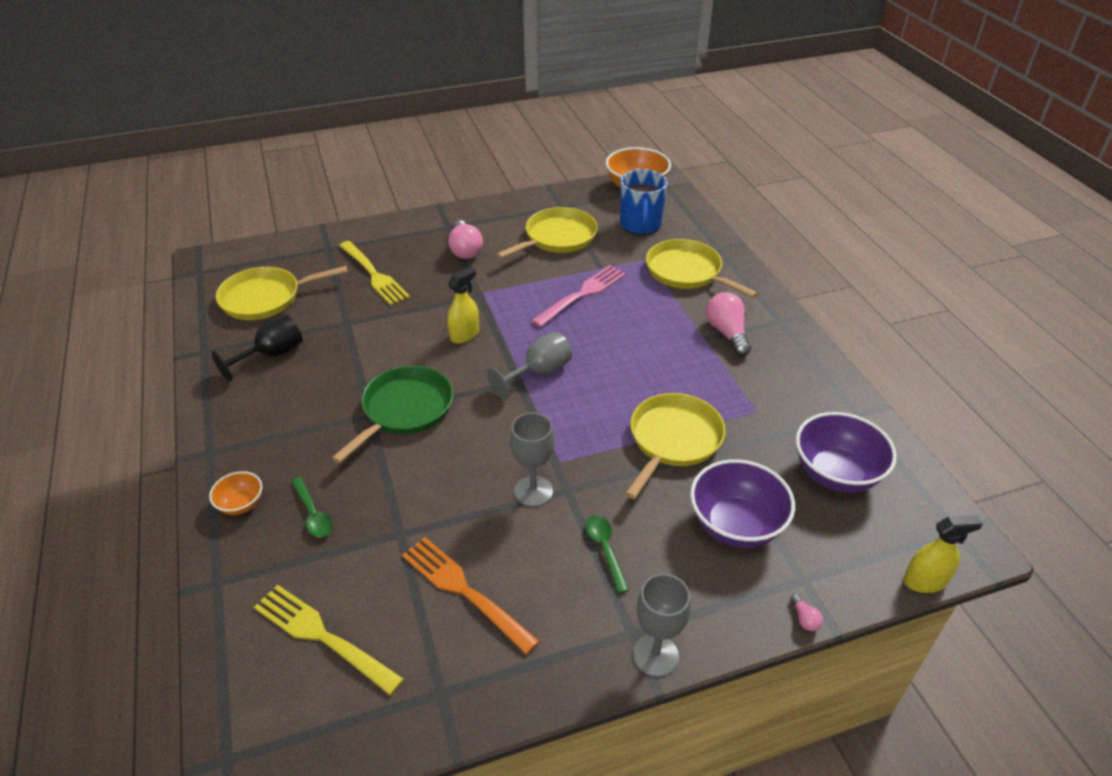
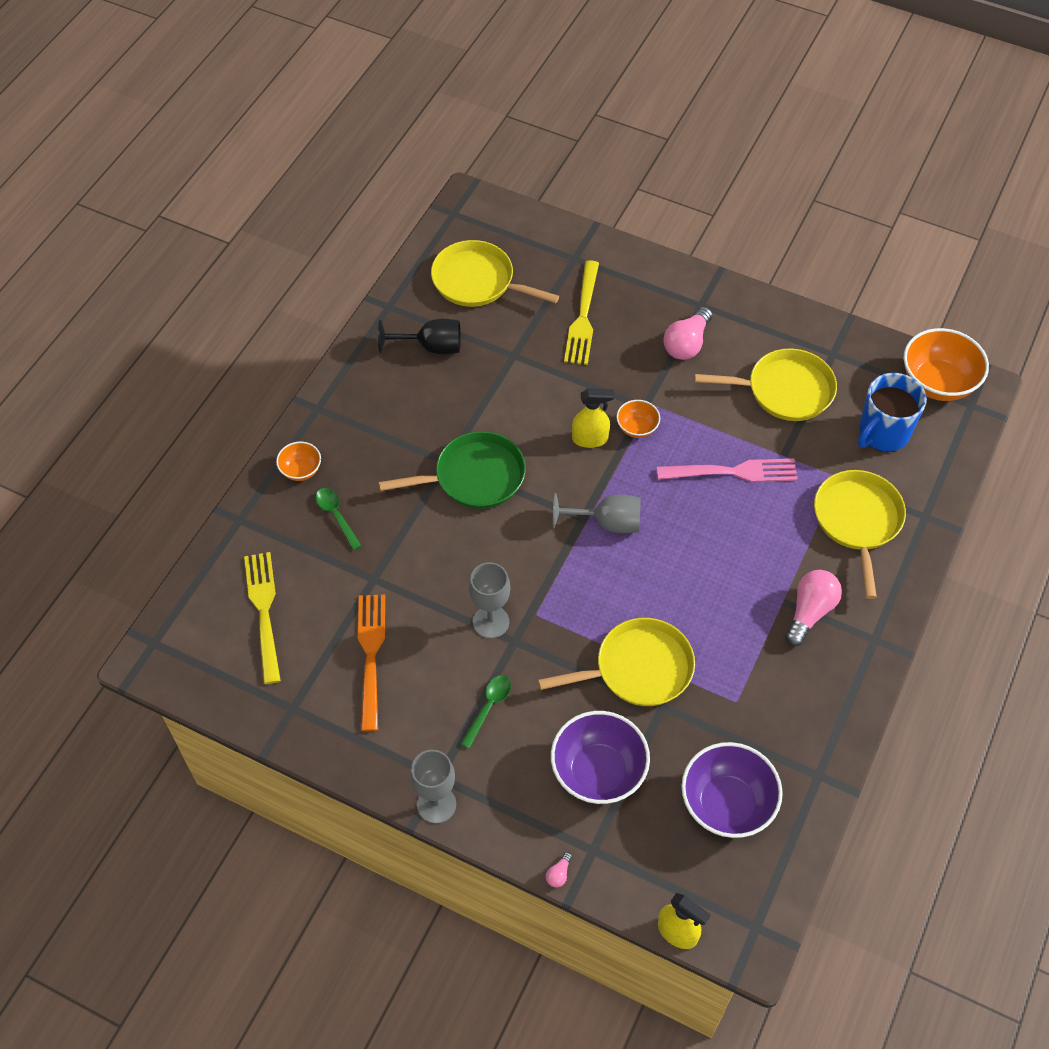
camera: 45 degrees right, 15 degrees up
green spoon [291,477,333,537] -> green spoon turned 135 degrees clockwise [316,488,362,550]
none -> orange bowl [616,400,660,438]

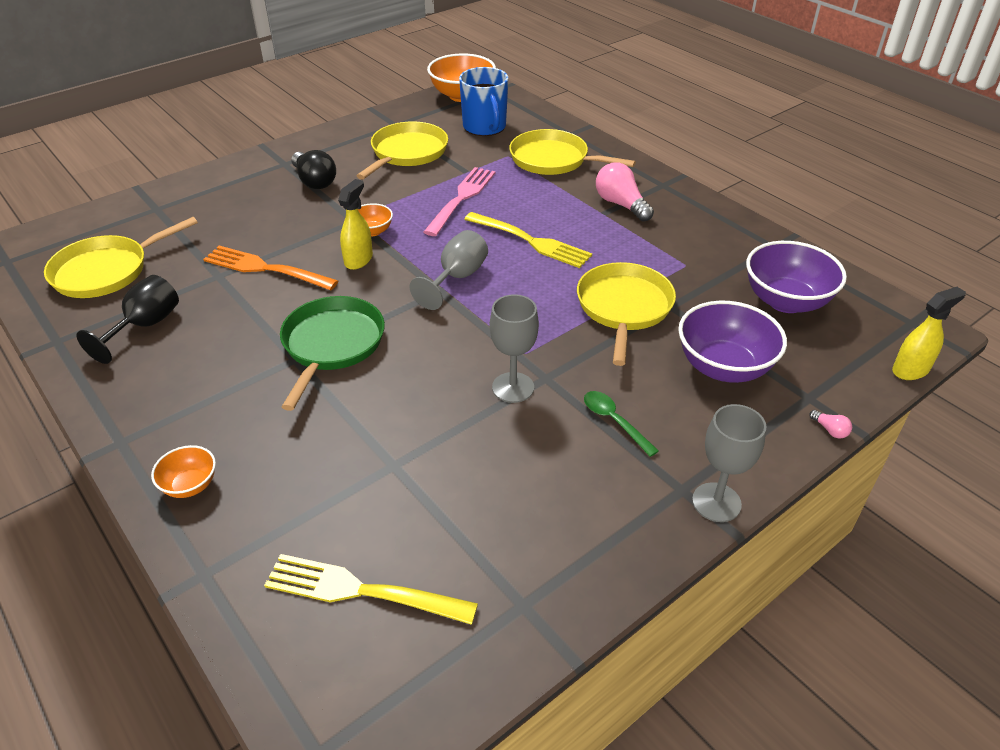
camera: 65 degrees left, 15 degrees down
green spoon [316,488,362,550] -> none
orange fork [358,595,385,731] -> orange fork moved to [203,246,338,290]
yellow fork [564,260,599,365] -> yellow fork moved to [464,212,592,268]
pink light bulb [663,307,712,360] -> black light bulb [291,150,336,189]

